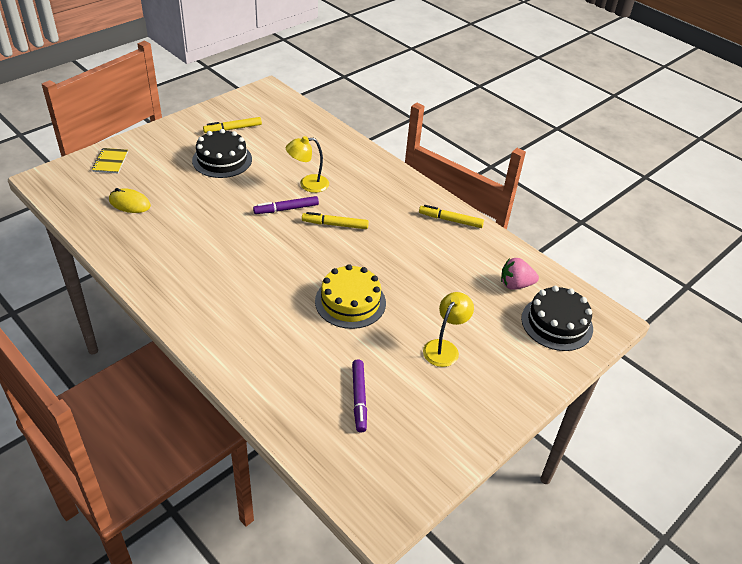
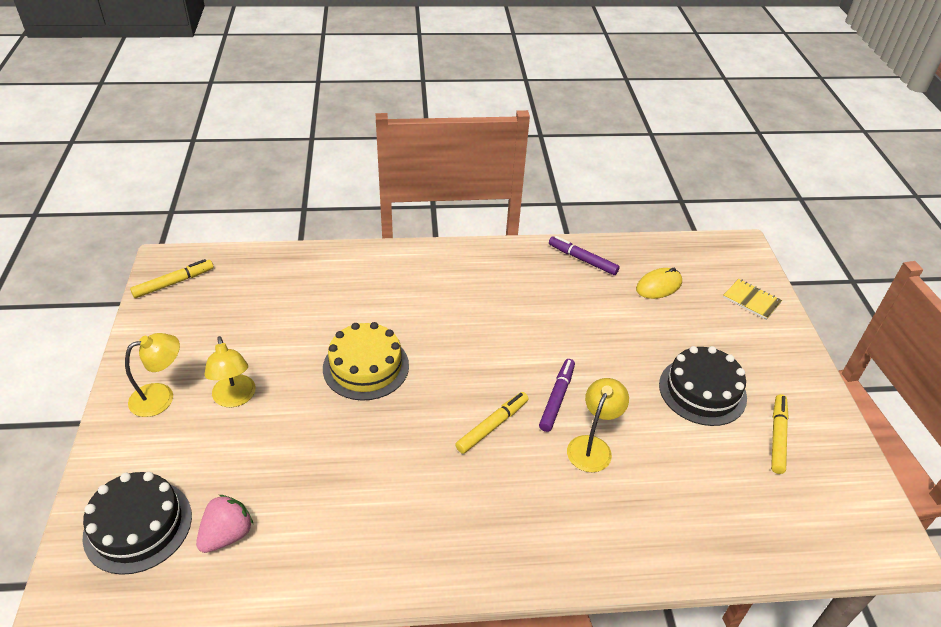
camera: 130 degrees right, 0 degrees up
purple marker [352,359,367,433] -> purple marker moved to [549,236,620,275]
yellow marker [419,205,484,228] -> yellow marker moved to [130,259,214,298]
none -> yellow lamp [125,333,180,417]

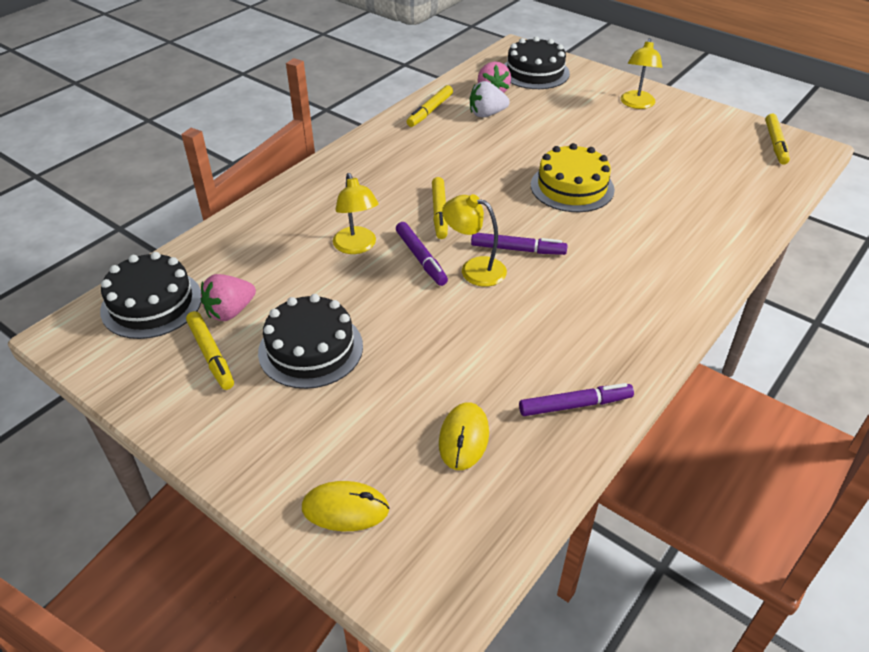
camera: 135 degrees right, 0 degrees up
yellow lamp [204,336,256,407] -> yellow lamp moved to [442,194,507,287]
yellow notebook [723,279,782,320] -> yellow mouse [302,481,389,531]
none -> black cake [100,252,201,339]
none -> pink strawberry [201,274,256,321]
none -> yellow marker [407,85,453,127]
none -> white strawberry [470,81,510,117]
none -> purple marker [471,233,568,255]

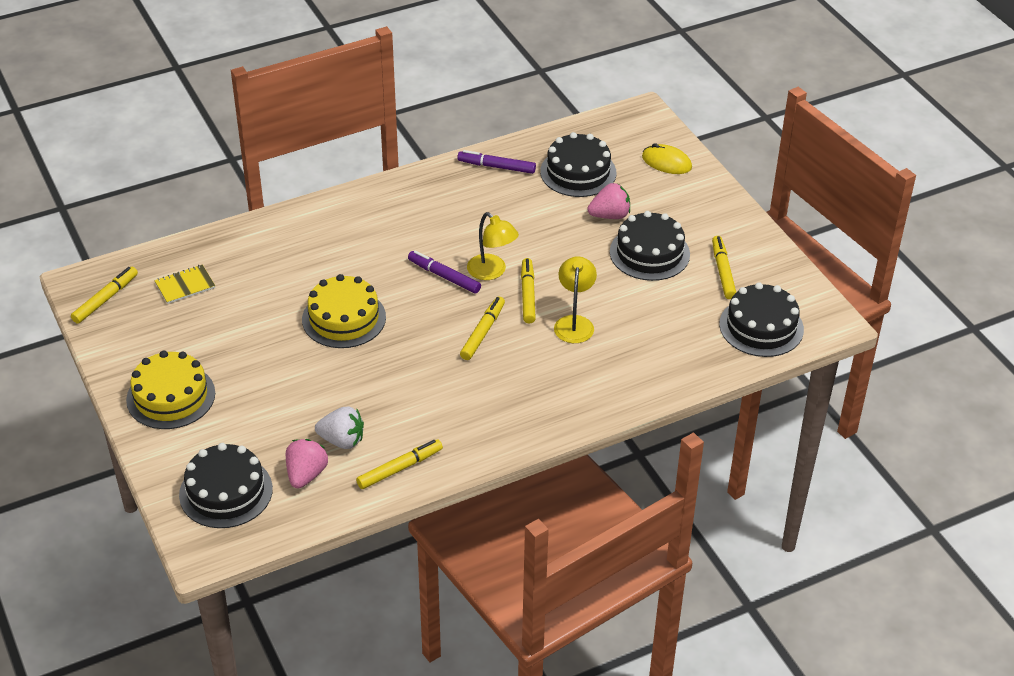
camera: 155 degrees left, 0 degrees up
pink strawberry [201,274,256,321] -> pink strawberry moved to [588,183,630,219]
purple marker [396,222,448,286] -> yellow marker [521,258,536,323]
yellow mouse [439,402,489,470] -> black cake [540,132,616,197]
yellow lamp [620,38,662,109] -> yellow cake [126,351,215,429]
none -> yellow notebook [155,265,215,304]

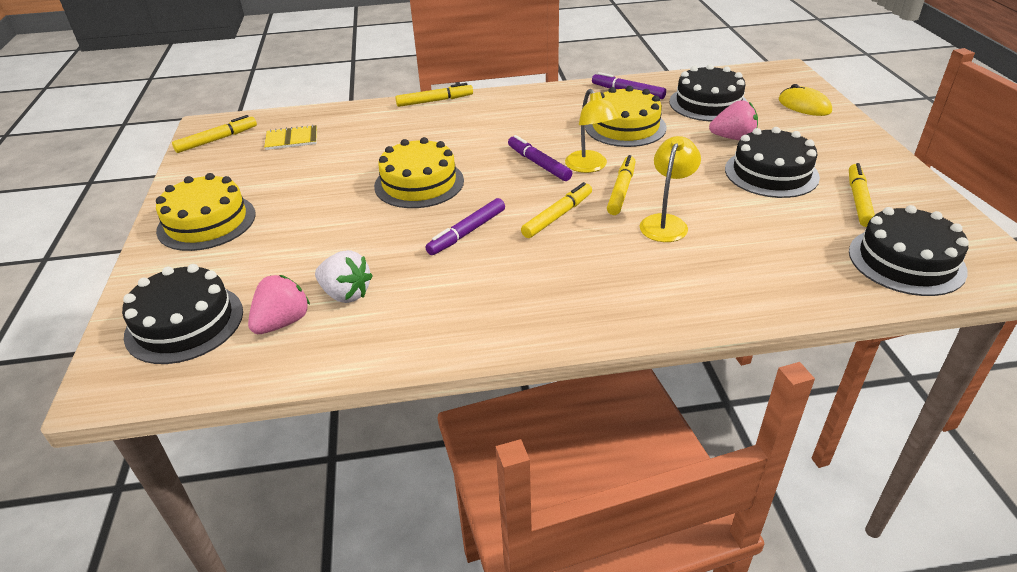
camera: 20 degrees right, 5 degrees down
yellow marker [356,439,443,489] -> yellow marker moved to [395,83,473,107]
none -> purple marker [425,198,505,255]
none -> yellow cake [585,86,667,147]

